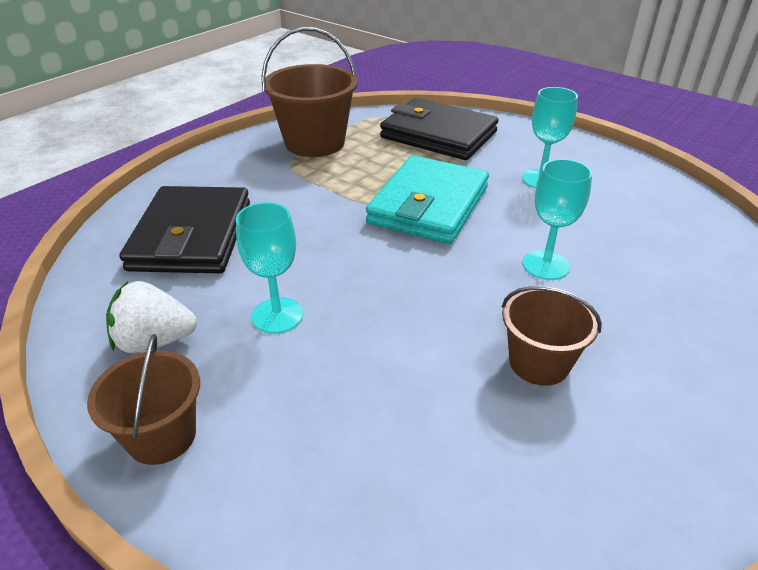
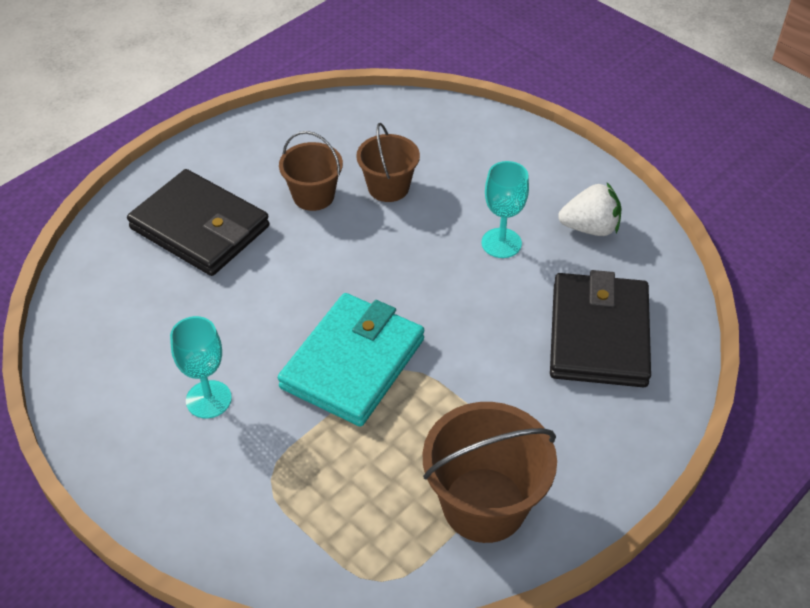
camera: 175 degrees left, 10 degrees up
brown bucket [87,334,200,465] -> brown bucket moved to [356,123,420,202]
black wallet [380,98,498,160] -> black wallet moved to [127,169,269,276]
turquoise goblet [523,159,592,280] -> none

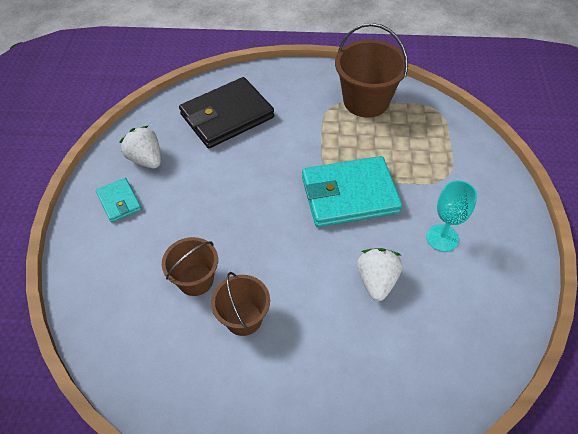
camera: 130 degrees left, 5 degrees up
black wallet [127,169,269,276] -> none
turquoise goblet [481,161,529,258] -> none
none -> turquoise wallet [96,178,142,222]
none -> white strawberry [357,248,402,301]

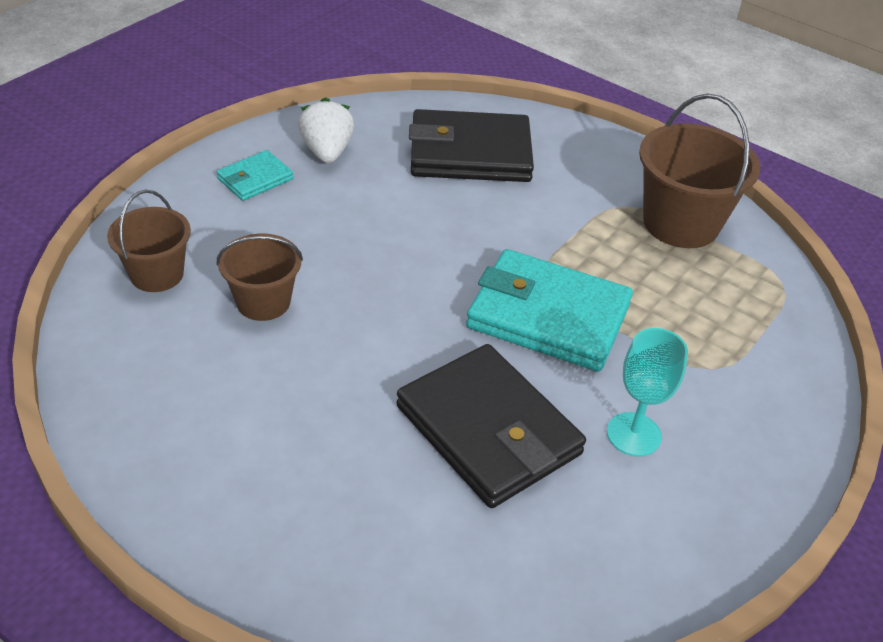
camera: 30 degrees right, 10 degrees down
turquoise wallet [96,178,142,222] -> turquoise wallet turned 45 degrees clockwise [217,150,293,201]
brown bucket [211,272,270,336] -> brown bucket moved to [107,190,191,292]
white strawberry [357,248,402,301] -> black wallet [396,344,586,508]

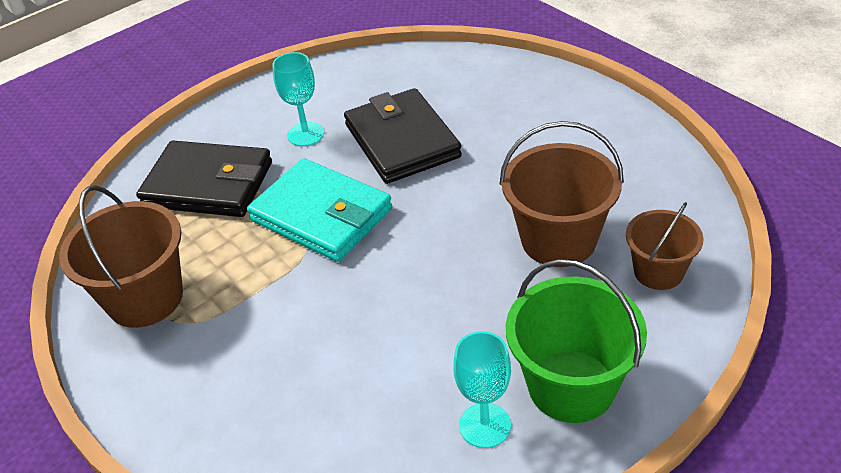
camera: 160 degrees left, 0 degrees up
turquoise wallet [217,150,293,201] -> green bucket [506,259,647,423]
brown bucket [217,234,303,321] -> brown bucket [499,121,624,267], size x1.61
white strawberry [298,97,354,163] -> turquoise goblet [453,331,511,448]
black wallet [409,109,534,182] -> black wallet moved to [136,141,272,217]

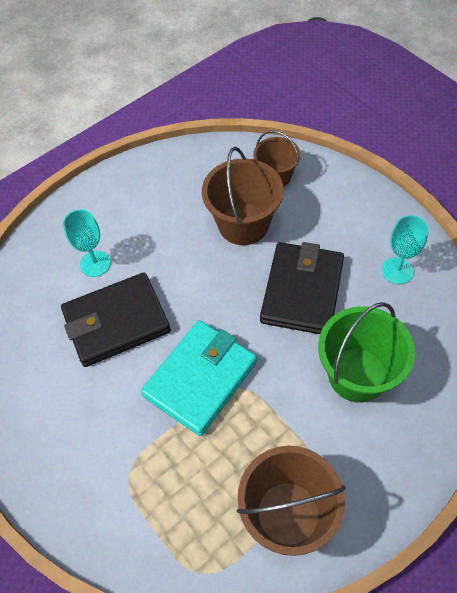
camera: 90 degrees left, 15 degrees up
black wallet [136,141,272,217] -> black wallet moved to [260,242,344,334]
turquoise goblet [272,52,324,146] -> turquoise goblet moved to [63,209,110,277]
green bucket [506,259,647,423] -> green bucket moved to [318,302,415,403]

